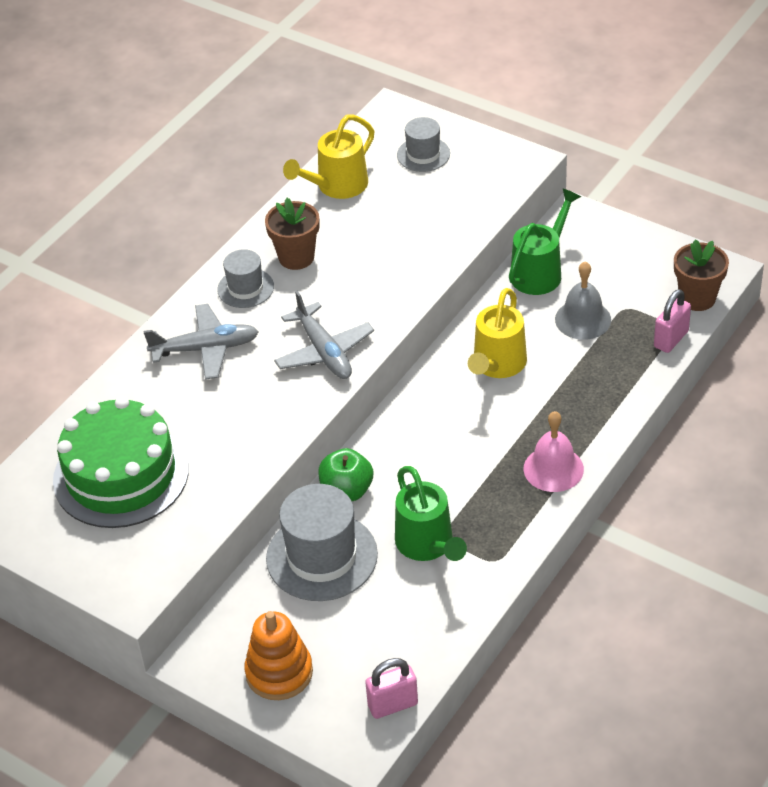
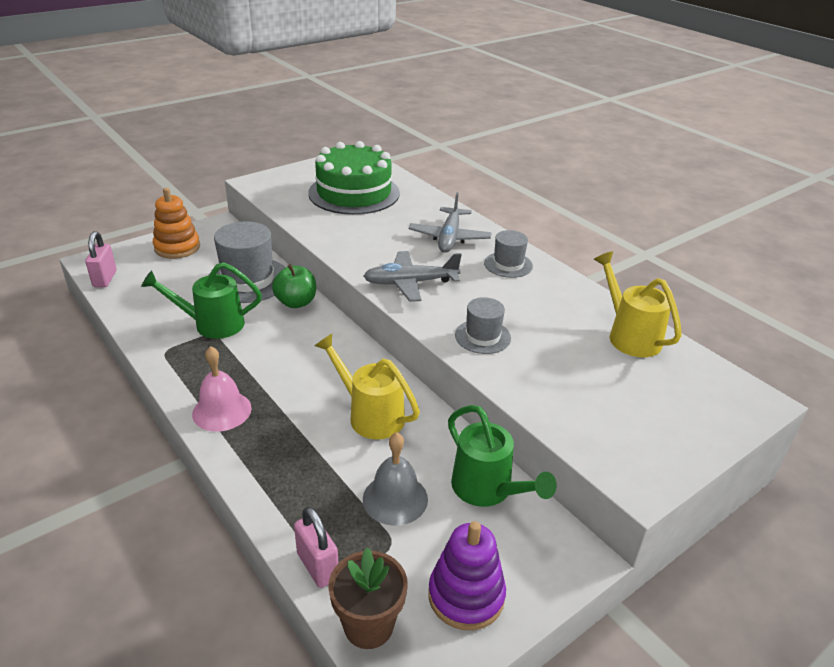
camera: 105 degrees right, 10 degrees down
brown flower pot [265,198,319,270] -> none
grey hat [397,117,450,172] -> grey hat moved to [455,297,511,354]
none -> purple stacking toy [428,521,506,630]

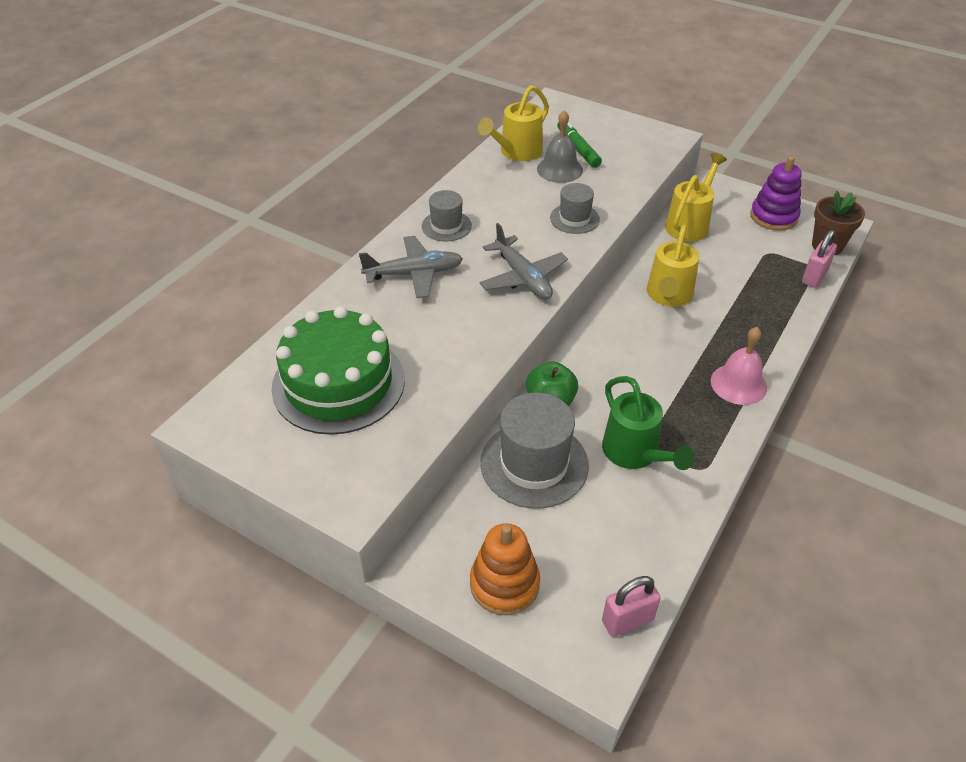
camera: 110 degrees left, 10 degrees up
grey bell [363,432,428,526] -> grey bell moved to [537,110,583,183]
green watering can [448,405,557,507] -> yellow watering can [665,153,727,242]
none -> green marker [557,122,602,168]

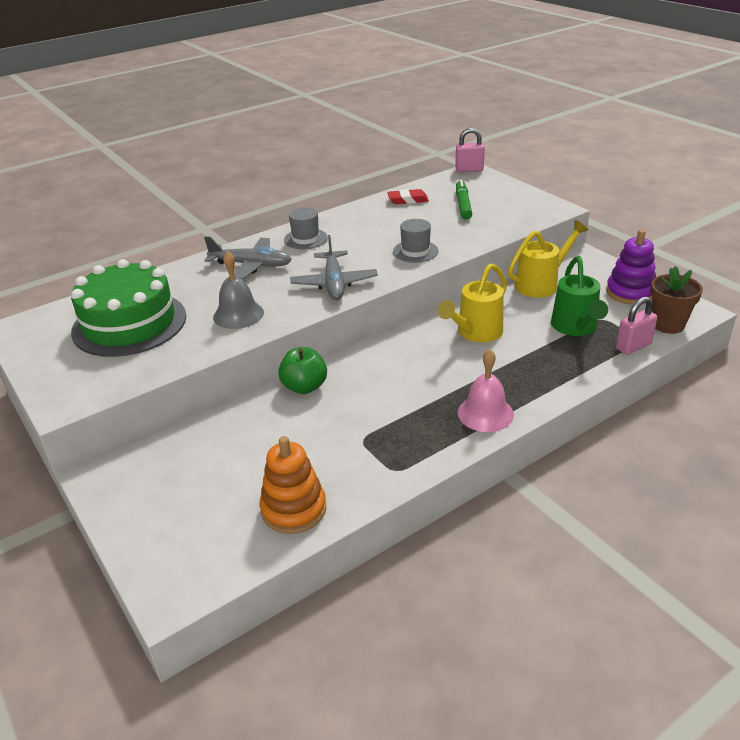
camera: 25 degrees right, 10 degrees down
orange stacking toy [470,523,540,615] -> orange stacking toy moved to [260,436,326,534]
yellow watering can [478,85,549,161] -> red eraser [387,189,429,204]
grey hat [480,393,589,509] -> none
grey bell [537,110,583,183] -> grey bell moved to [213,251,264,329]
green watering can [602,376,694,470] -> green watering can moved to [551,256,608,336]
pink padlock [602,576,661,637] -> pink padlock moved to [455,128,485,172]

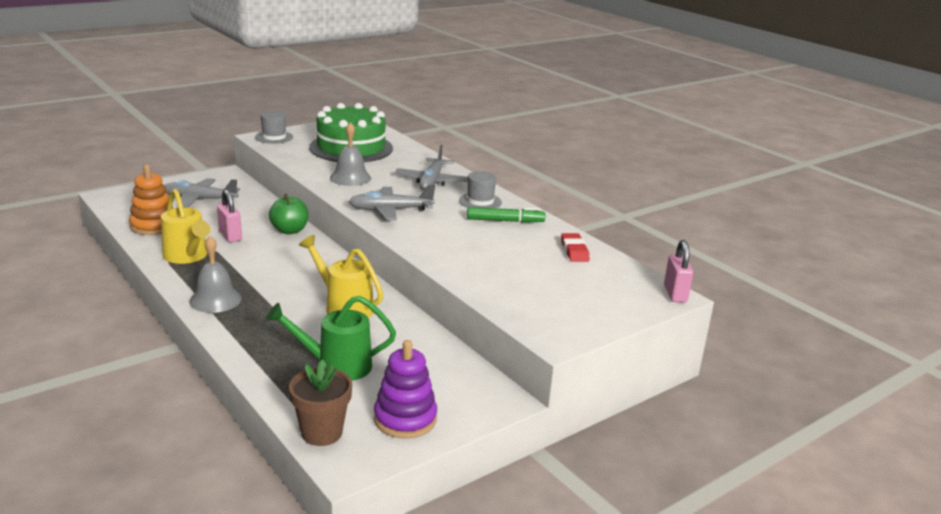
camera: 85 degrees right, 10 degrees down
grey hat [393,219,439,263] -> grey hat moved to [255,111,293,144]
green marker [456,179,472,220] -> green marker moved to [467,207,545,223]
pink bell [458,349,514,432] -> grey bell [189,236,241,313]
yellow watering can [508,220,588,298] -> yellow watering can moved to [161,189,210,264]
pink padlock [616,296,657,355] -> pink padlock moved to [217,189,242,242]
none -> grey plane [164,178,240,208]

